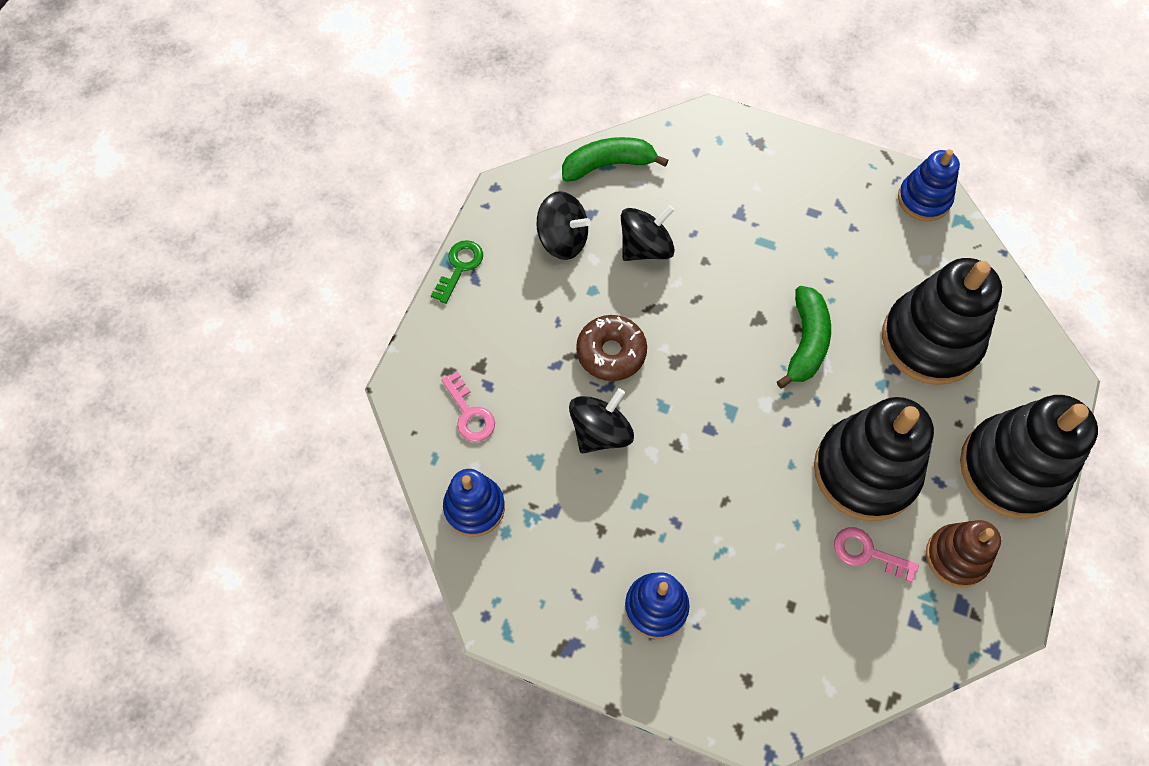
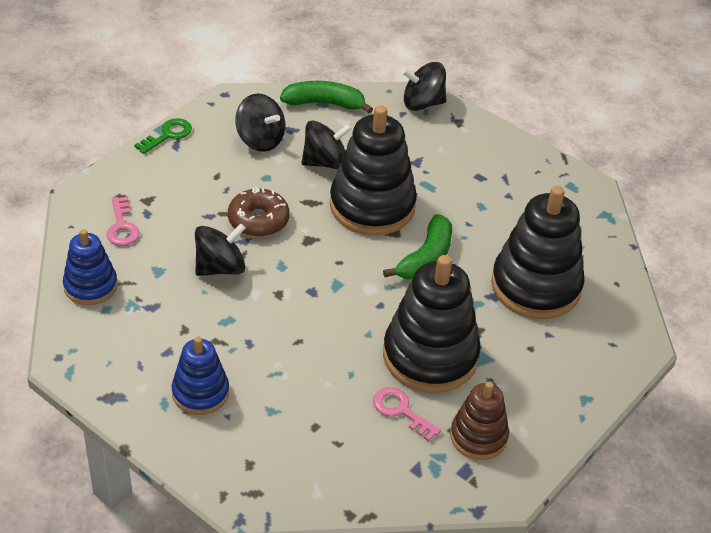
camera: 15 degrees right, 20 degrees down
blue stacking toy [898,149,960,221] -> none
black stacking toy [960,395,1098,519] -> black stacking toy moved to [330,105,417,235]
none -> black spinning top [402,62,446,111]

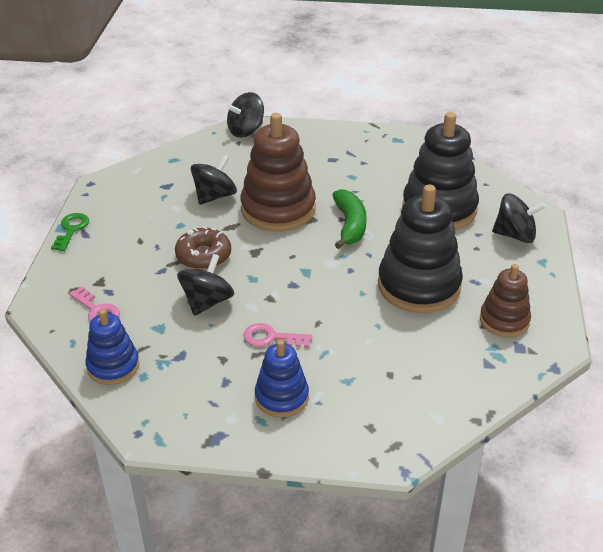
camera: 30 degrees left, 5 degrees down
black spinning top [235,94,285,152] -> black spinning top moved to [492,193,546,243]
green banana [280,81,373,113] -> none
black stacking toy [330,105,417,235] -> brown stacking toy [240,113,316,231]
pink key [373,387,441,442] -> pink key moved to [244,323,312,348]

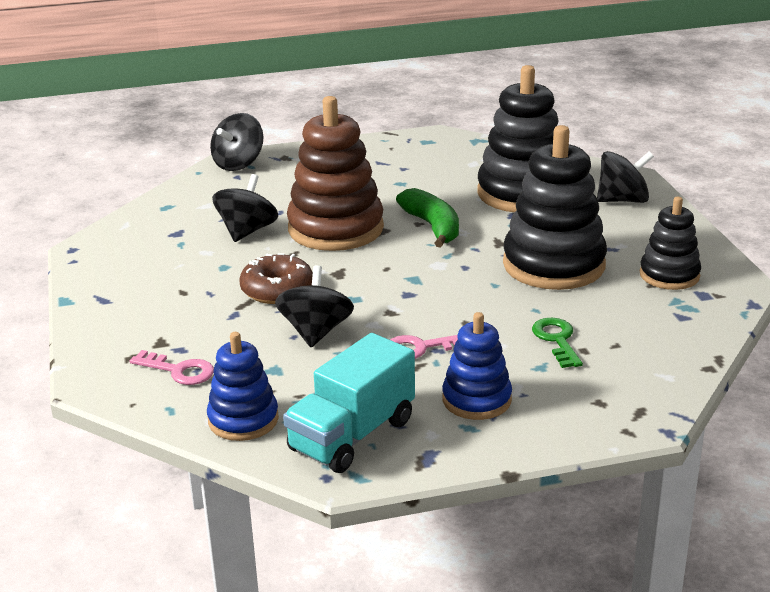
camera: 20 degrees left, 10 degrees down
green key [51,213,89,251] -> green key moved to [532,318,583,368]
brown stacking toy [480,264,531,337] -> black stacking toy [640,197,701,290]
none -> turquoise truck [283,333,415,473]

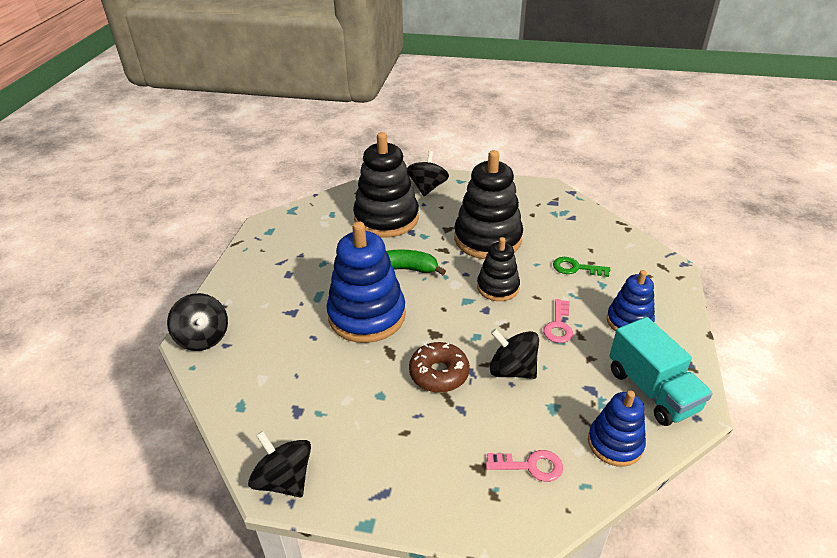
camera: 65 degrees left, 10 degrees up
pink key [130,350,214,385] -> pink key turned 45 degrees clockwise [486,450,563,482]
black spinning top [212,174,278,242] -> black spinning top moved to [248,431,311,497]
brown stacking toy [287,96,384,251] -> blue stacking toy [326,222,406,343]
black stacking toy [640,197,701,290] -> black stacking toy moved to [477,237,520,301]

